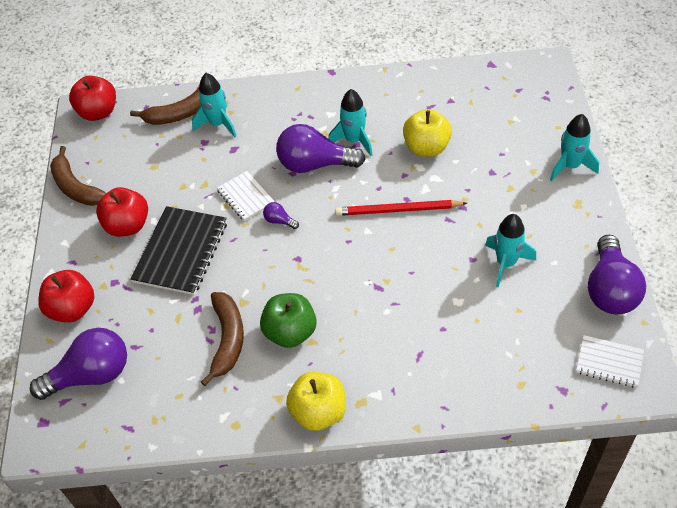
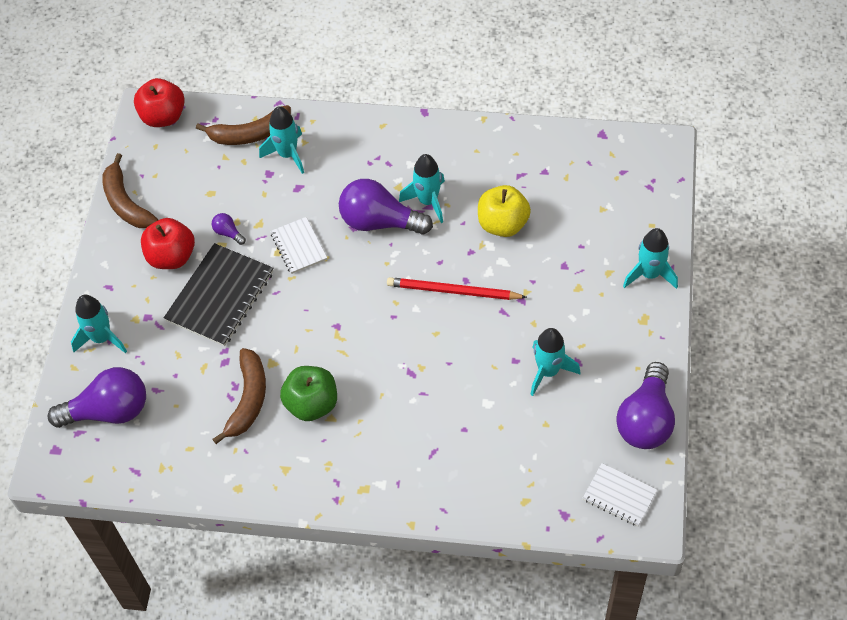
camera: 10 degrees right, 5 degrees up
red apple [38,270,94,322] -> turquoise rocket [71,295,127,353]
purple light bulb [263,202,299,229] -> purple light bulb moved to [212,213,246,245]
yellow apple [286,372,346,431] -> none

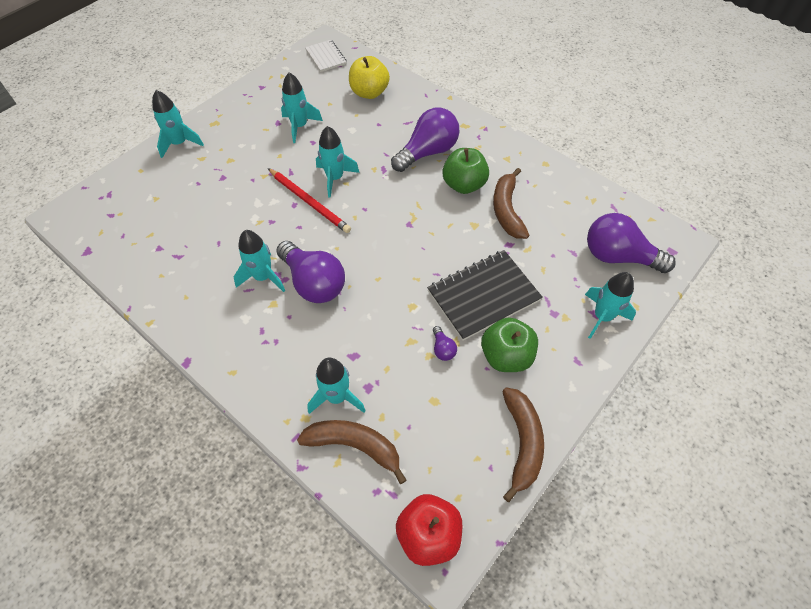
camera: 150 degrees left, 0 degrees up
red apple [141,218,195,269] -> green apple [481,317,538,372]
brown banana [212,348,266,444] -> brown banana turned 45 degrees counterclockwise [493,168,529,239]
white notebook [270,217,327,274] -> none
yellow apple [478,185,531,237] -> yellow apple moved to [349,56,390,99]
purple light bulb [616,362,675,449] -> purple light bulb moved to [391,107,460,172]
none -> turquoise rocket [316,126,360,198]

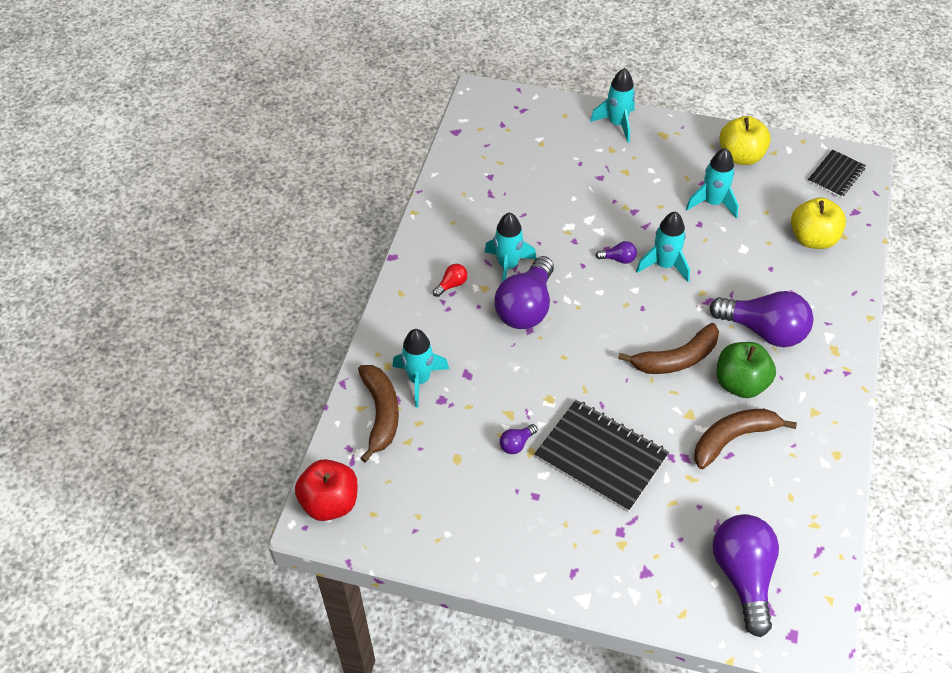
camera: 65 degrees right, 5 degrees down
red pencil [268,168,351,233] -> purple light bulb [596,241,637,264]
white notebook [305,40,347,72] -> black notebook [808,150,866,198]
green apple [481,317,538,372] -> none
brown banana [502,387,544,502] -> brown banana moved to [618,323,719,374]
turquoise rocket [585,272,636,339] -> none
none -> red light bulb [433,264,468,297]
none -> yellow apple [719,116,771,165]

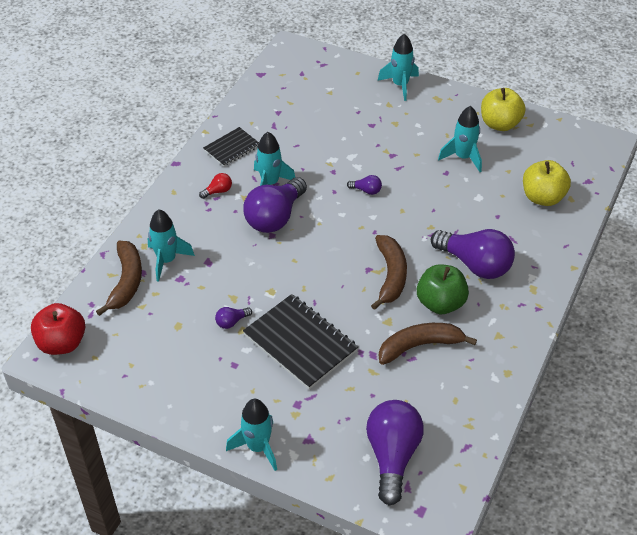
camera: 10 degrees right, 5 degrees down
brown banana [618,323,719,374] -> brown banana turned 75 degrees counterclockwise [371,235,407,310]
turquoise rocket [636,211,690,282] -> turquoise rocket moved to [226,399,277,471]
black notebook [808,150,866,198] -> black notebook moved to [203,127,259,167]

